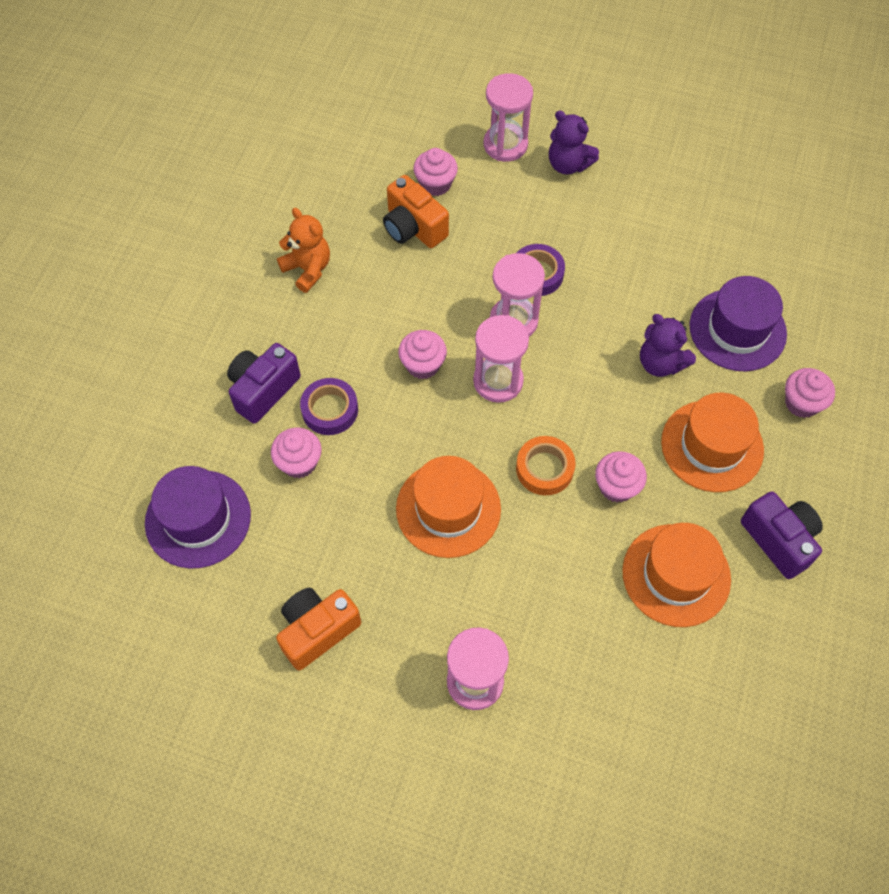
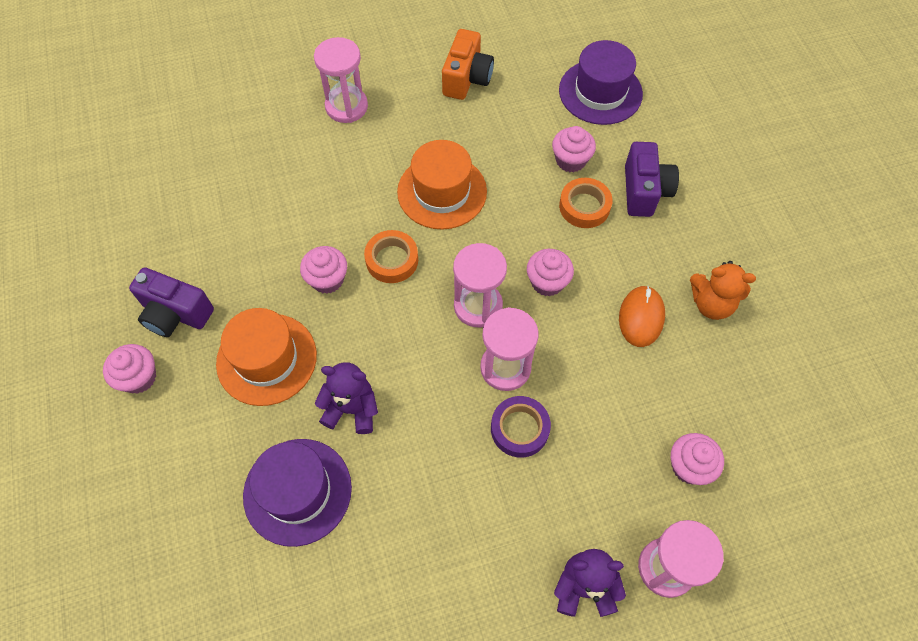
camera: 145 degrees right, 0 degrees up
purple tape [300,378,358,435] -> orange tape [559,178,613,228]
orange camera [383,175,449,248] -> none
orange hat [622,523,731,627] -> none
pink cupcake [785,368,835,418] -> pink cupcake moved to [103,344,156,394]
none -> orange mouse [619,285,665,347]

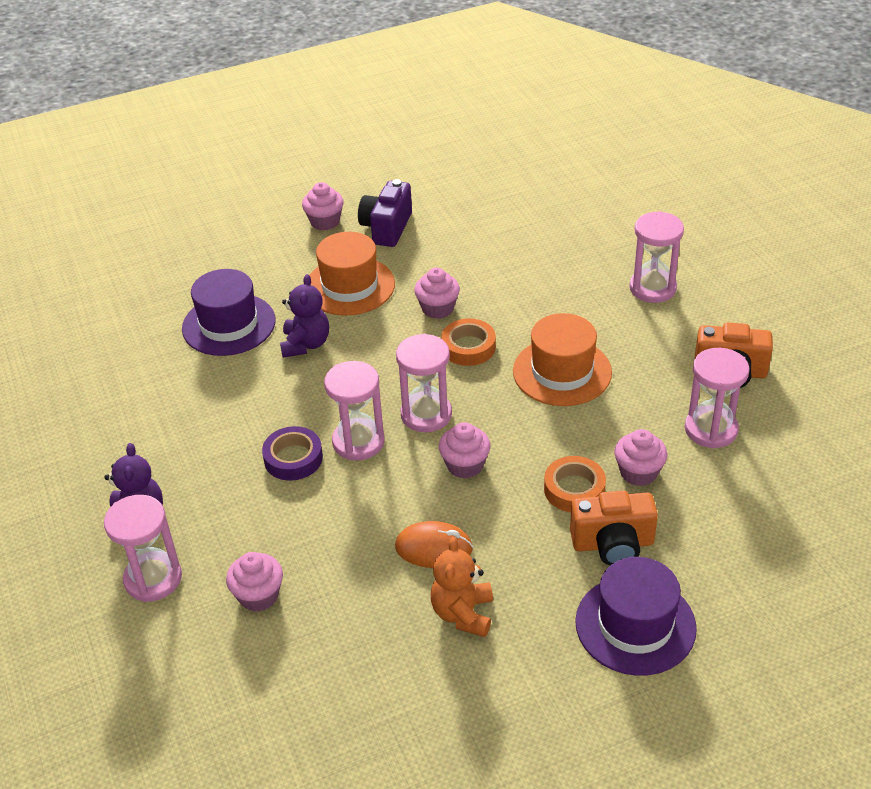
camera: 85 degrees right, 20 degrees down
purple hat [559,40,643,125] -> purple hat moved to [575,557,697,676]
purple camera [625,142,679,217] -> orange camera [570,491,658,566]
none -> pink hourglass [685,348,750,449]

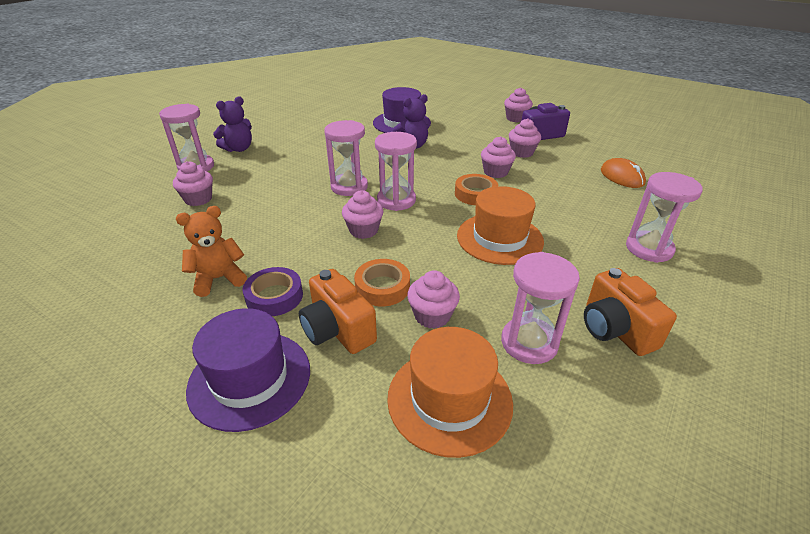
camera: 55 degrees right, 5 degrees down
purple tape [262,426,323,481] -> purple tape moved to [243,267,303,316]
orange hat [309,232,395,315] -> orange hat moved to [387,327,513,458]
orange mouse [395,521,473,568] -> orange mouse moved to [601,158,646,188]
none -> pink cupcake [509,118,541,158]

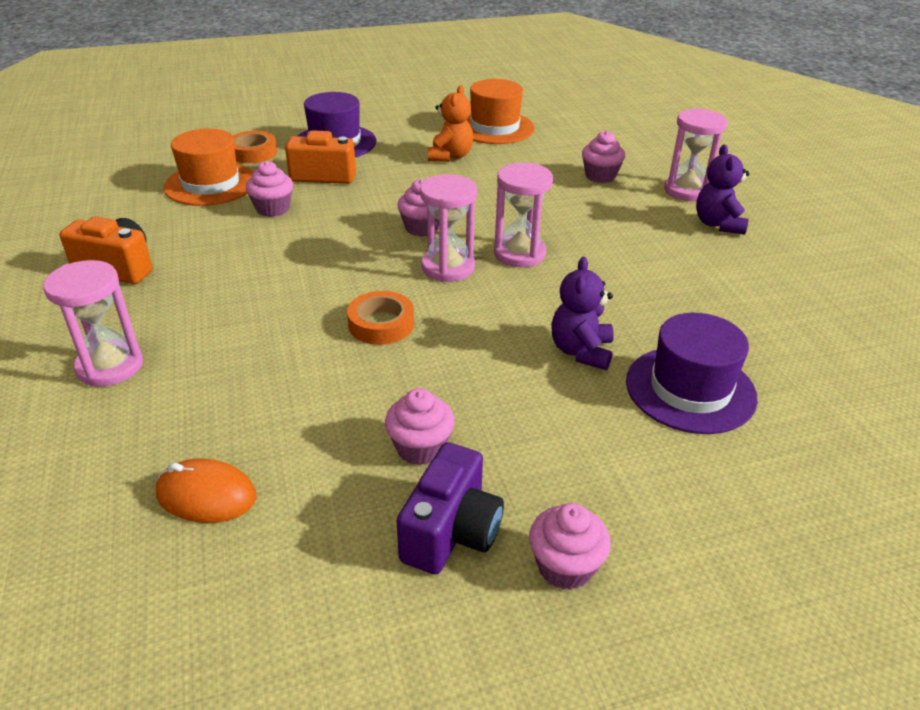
camera: 130 degrees right, 0 degrees up
purple tape [243,267,303,316] -> none
orange tape [354,259,410,306] -> orange tape moved to [233,131,277,163]
orange hat [457,186,544,265] -> orange hat moved to [467,79,534,144]
pink cupcake [481,136,516,178] -> none
pink hourglass [501,252,580,364] -> none

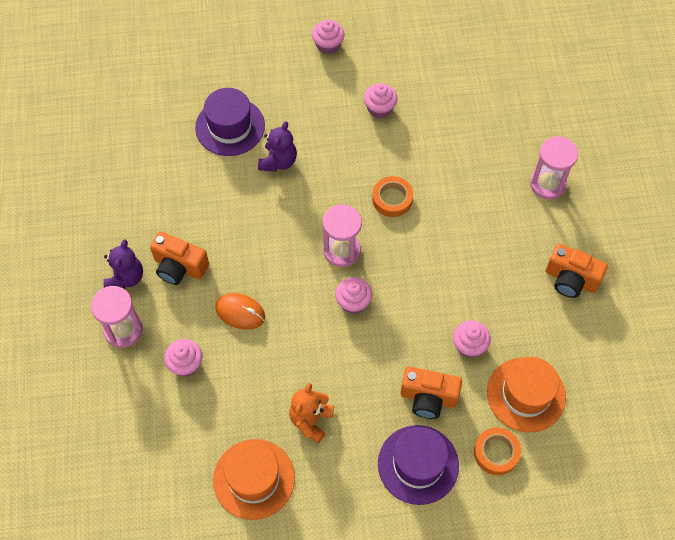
camera: 170 degrees left, 25 degrees up
orange mouse [156,458,257,523] -> orange mouse moved to [215,293,265,330]
purple camera [397,442,504,574] -> none
pink hourglass [494,163,553,267] -> none
none -> orange camera [150,232,209,285]

